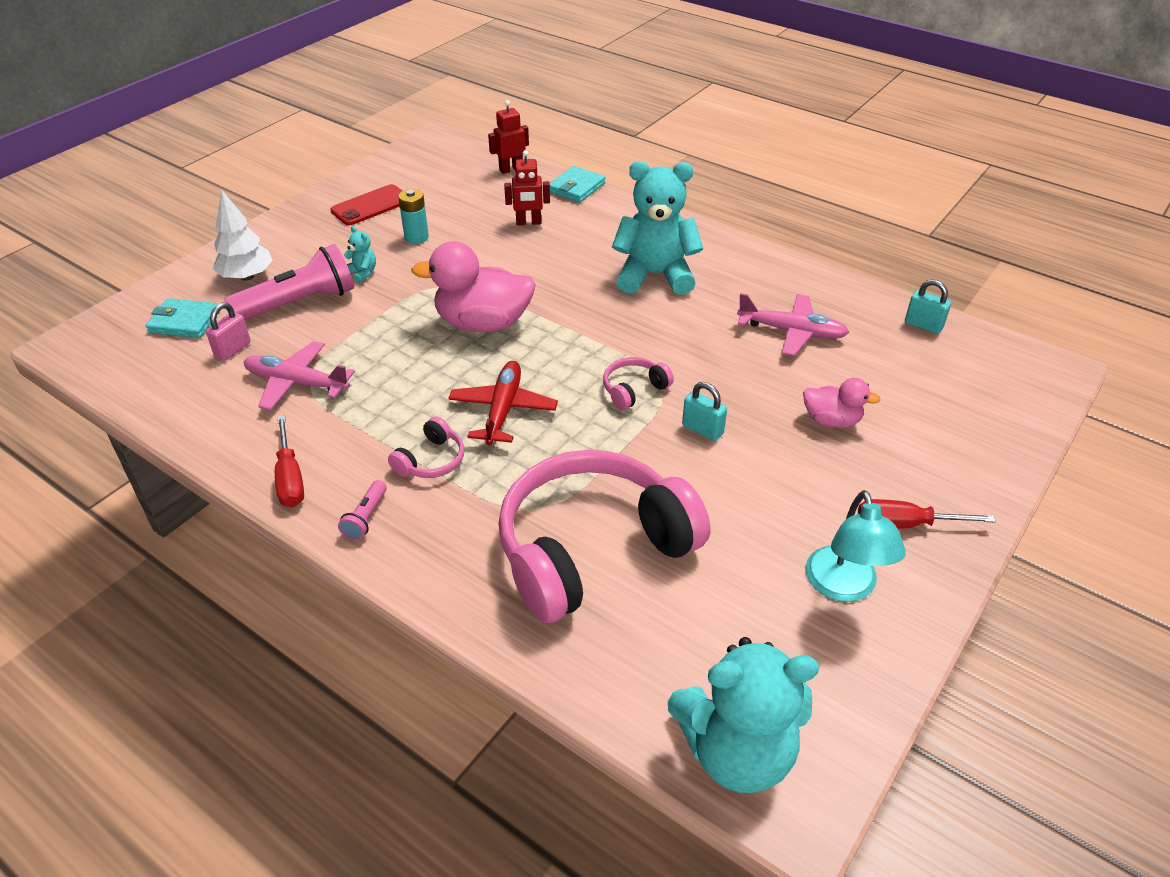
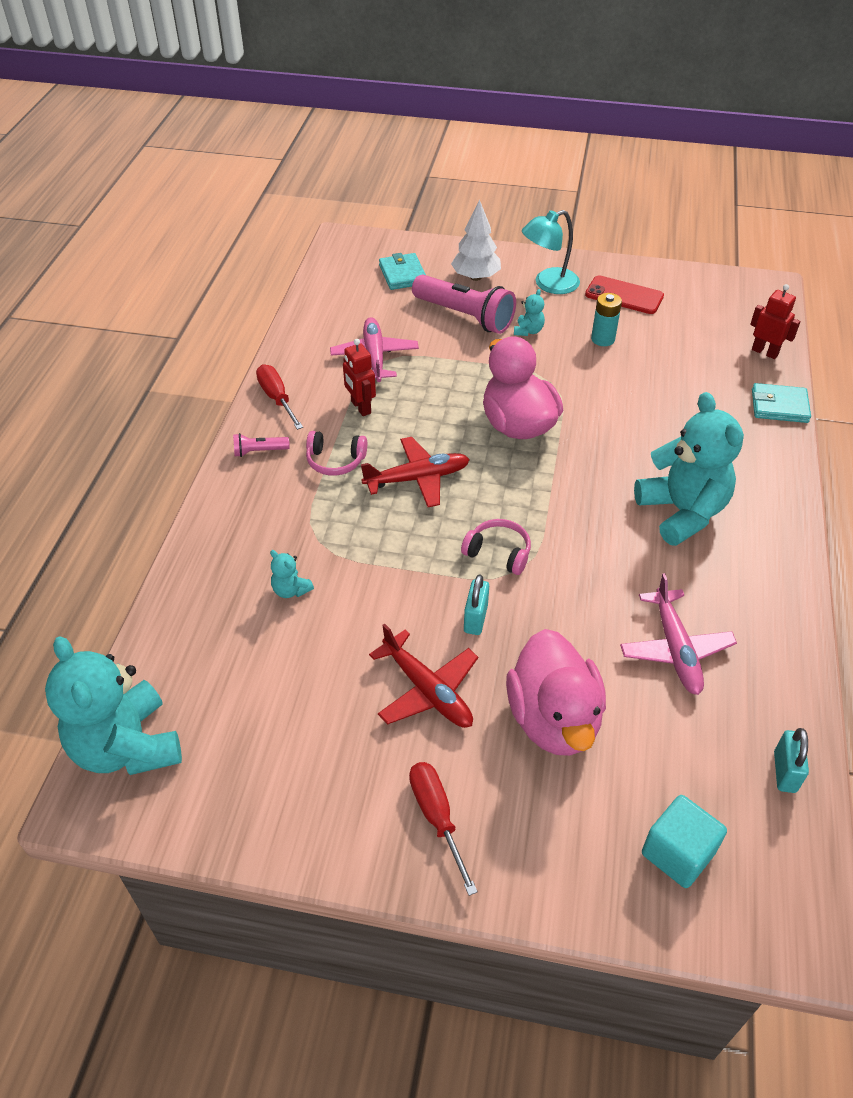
camera: 65 degrees right, 5 degrees up
pink padlock [206,302,251,361] -> none
red screwdriver [275,415,304,507] -> red screwdriver turned 105 degrees clockwise [256,364,303,430]
pink headphones [499,450,711,623] -> turquoise teddy bear [270,550,314,598]
red robot [504,150,550,225] -> red robot moved to [343,339,376,416]
pink duck [803,378,881,428] -> pink duck [506,629,606,756], size x1.82
turquoise lamp [805,490,906,602] -> turquoise lamp moved to [522,210,580,294]
none -> red plane [369,624,478,728]
none -> turquoise cube [642,795,727,888]

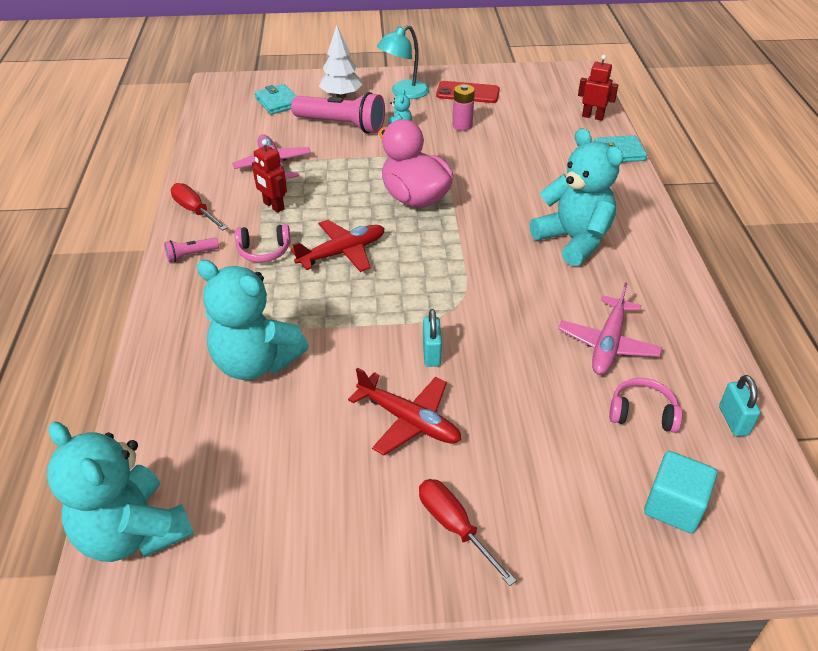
camera: 15 degrees left, 5 degrees down
turquoise teddy bear [270,550,314,598] -> turquoise teddy bear [197,260,309,380], size x2.43
pink headphones [461,519,531,575] -> pink headphones moved to [609,378,682,433]
pink duck [506,629,606,756] -> none
turquoise battery [591,293,622,346] -> pink battery [452,84,475,131]
pink plane [620,573,737,695] -> pink plane turned 45 degrees clockwise [558,282,663,375]

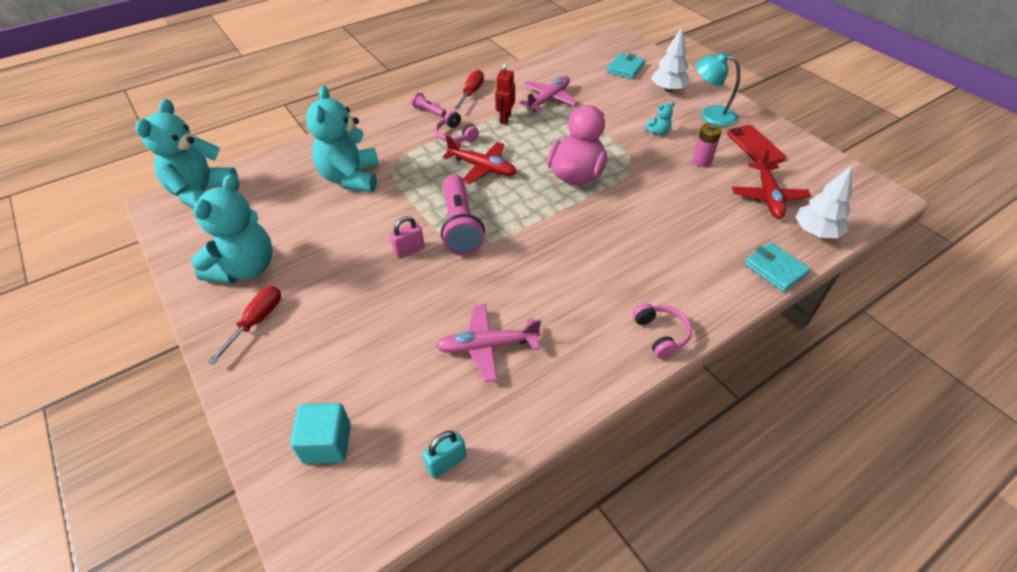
camera: 60 degrees right, 5 degrees up
pink flashlight [291,92,385,133] -> pink flashlight moved to [441,174,485,256]
red plane [348,367,461,455] -> red plane moved to [732,150,811,219]
turquoise padlock [423,309,442,367] -> pink padlock [390,216,425,259]
turquoise teddy bear [530,128,624,266] -> turquoise teddy bear moved to [191,174,273,284]
red robot [578,55,618,121] -> white tree [795,166,852,238]
pink headphones [609,378,682,433] -> pink headphones moved to [632,304,692,359]

